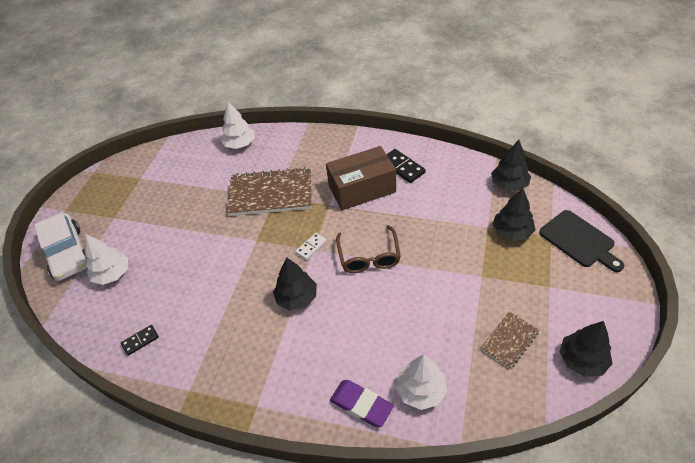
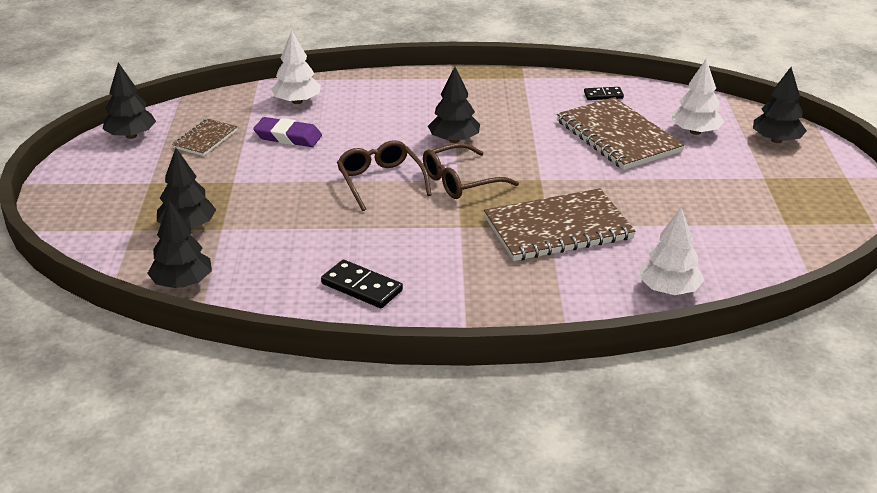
camera: 160 degrees right, 15 degrees down
white car [34,213,87,281] -> black tree [753,67,807,143]
black domino [121,325,159,356] -> black domino turned 45 degrees clockwise [584,87,624,100]
white domino [296,233,327,260] -> brown glasses [423,143,519,199]
brown box [326,146,396,210] -> none
purple eraser [330,380,394,427] -> purple eraser moved to [253,117,322,147]
black cutting board [539,210,624,272] -> none
none -> brown notebook [557,97,684,170]

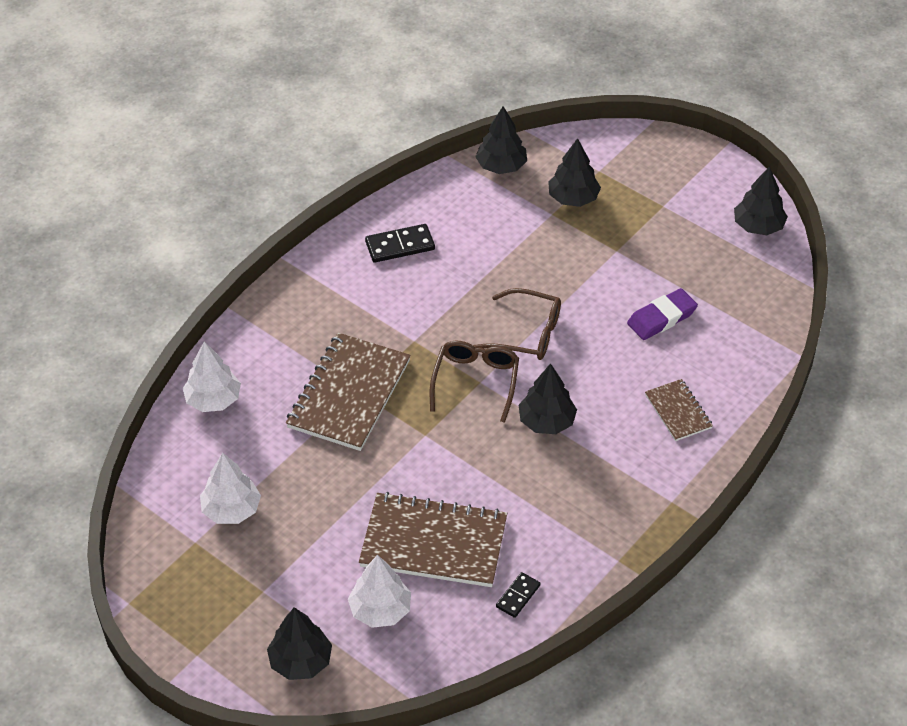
camera: 130 degrees right, 15 degrees up
brown notebook [172,118,238,156] -> brown notebook moved to [645,379,713,441]
white tree [271,31,321,104] -> white tree moved to [200,453,261,524]

